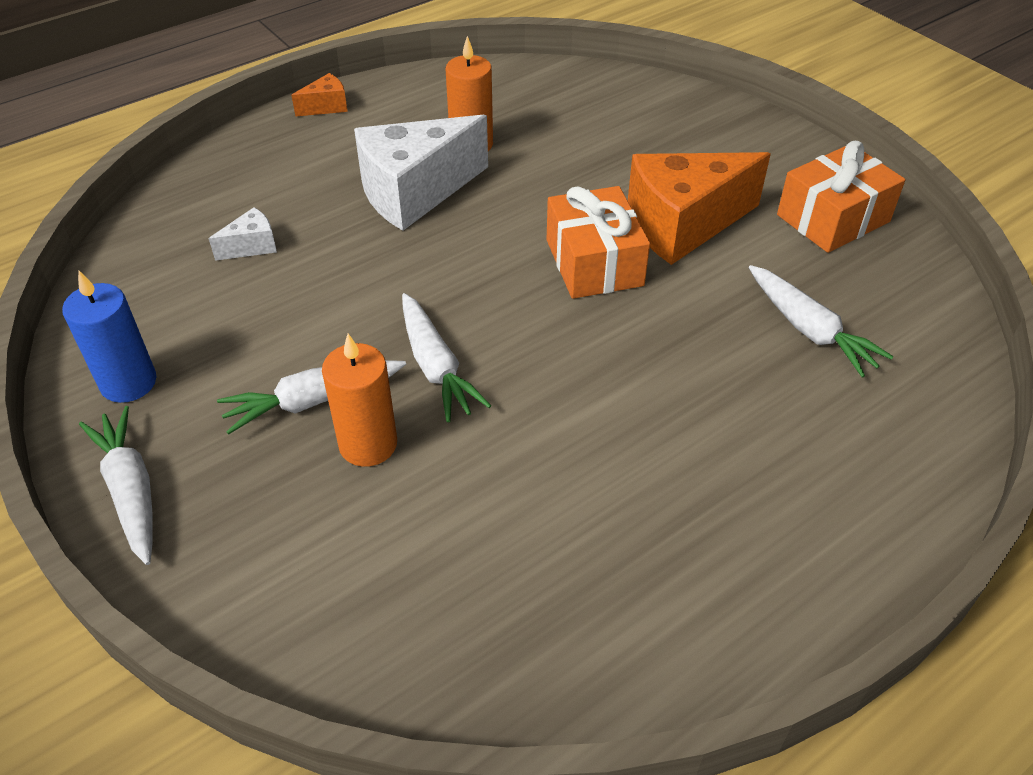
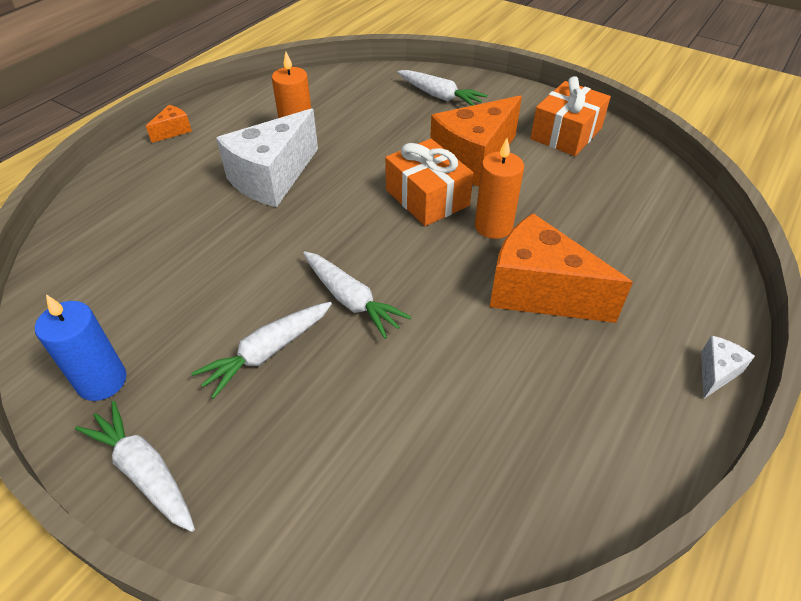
camera: 20 degrees left, 0 degrees up
white cheese [209,207,277,261] -> white cheese moved to [701,335,755,398]
orange candle [322,334,397,467] -> orange candle moved to [475,138,524,239]
white carrot [749,265,894,377] -> white carrot moved to [397,70,488,106]
none -> orange cheese [490,213,633,323]

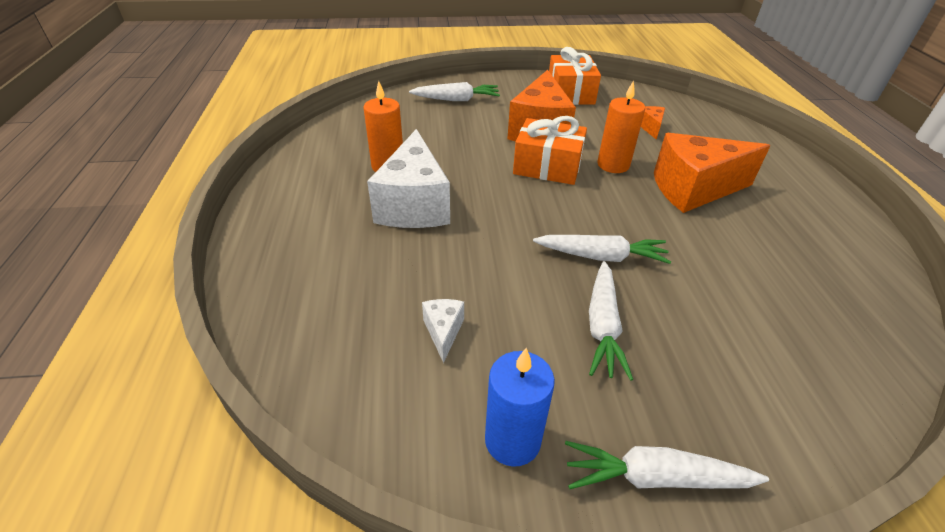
camera: 40 degrees left, 5 degrees down
orange cheese [146,105,192,143] -> orange cheese moved to [641,106,665,140]
white cheese [701,335,755,398] -> white cheese moved to [422,299,464,363]

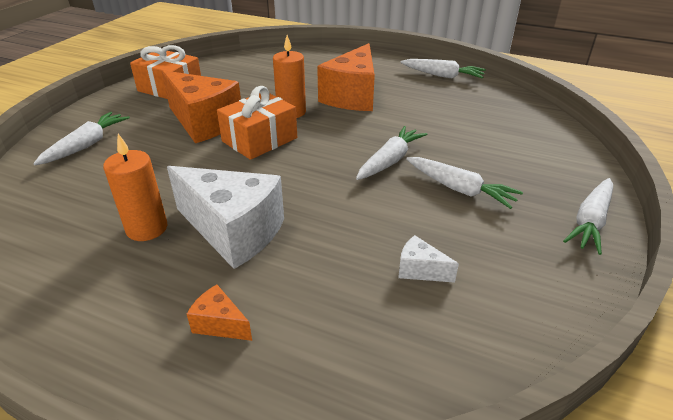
camera: 60 degrees left, 5 degrees down
blue candle [485,348,555,467] -> none
orange cheese [641,106,665,140] -> orange cheese moved to [187,285,252,341]
none -> white carrot [401,59,486,79]

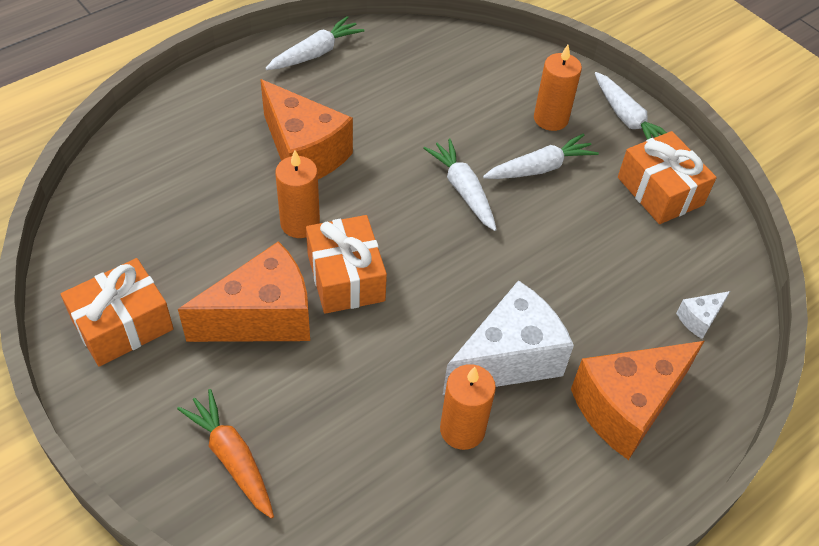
camera: 65 degrees left, 15 degrees up
white carrot [33,112,130,165] -> orange carrot [177,389,274,519]
orange cheese [187,285,252,341] -> orange cheese [571,341,704,460], size x2.30
white cheese [398,235,459,283] -> white cheese moved to [676,291,730,339]
none -> orange candle [534,45,582,131]
none -> orange gift [618,131,716,224]

